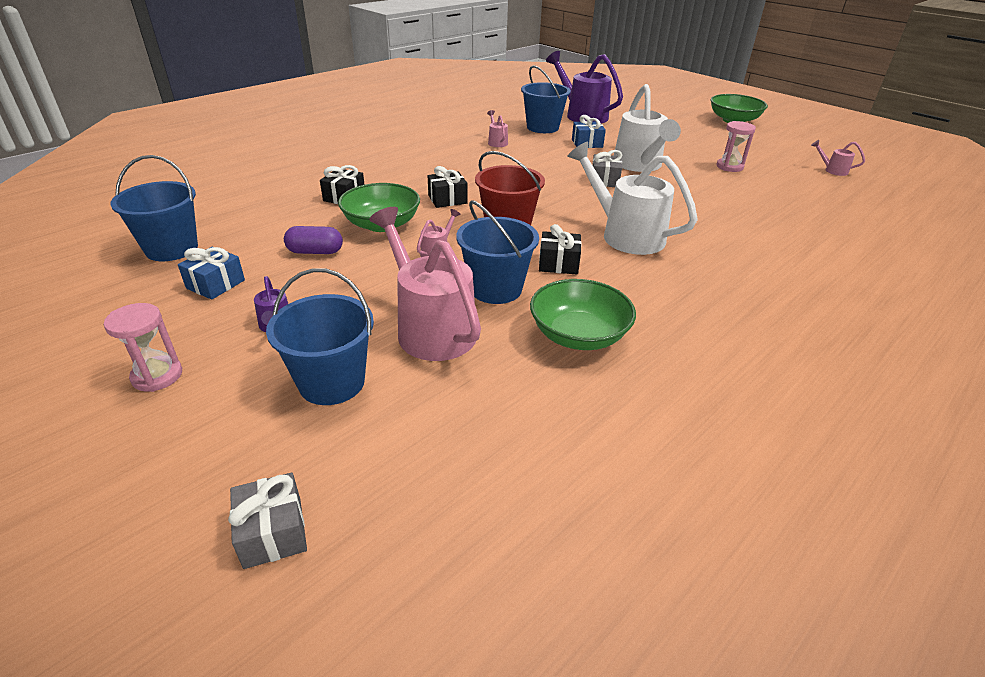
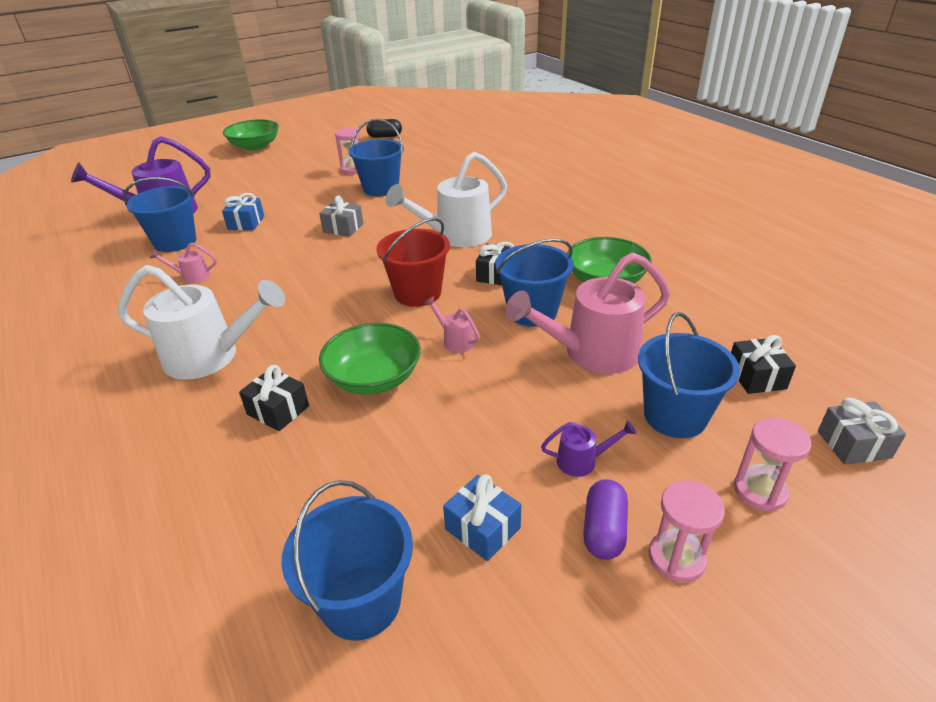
camera: 75 degrees left, 0 degrees up
purple capsule [284,226,343,254] -> purple capsule moved to [583,479,628,560]
black gift [428,166,468,208] -> black gift moved to [731,335,796,394]
white watering can [614,84,681,172] -> white watering can moved to [118,265,285,379]
pink watering can [811,140,865,176] -> black capsule [366,119,402,138]
none -> blue bucket [349,119,404,196]
none -> pink hourglass [734,417,811,512]

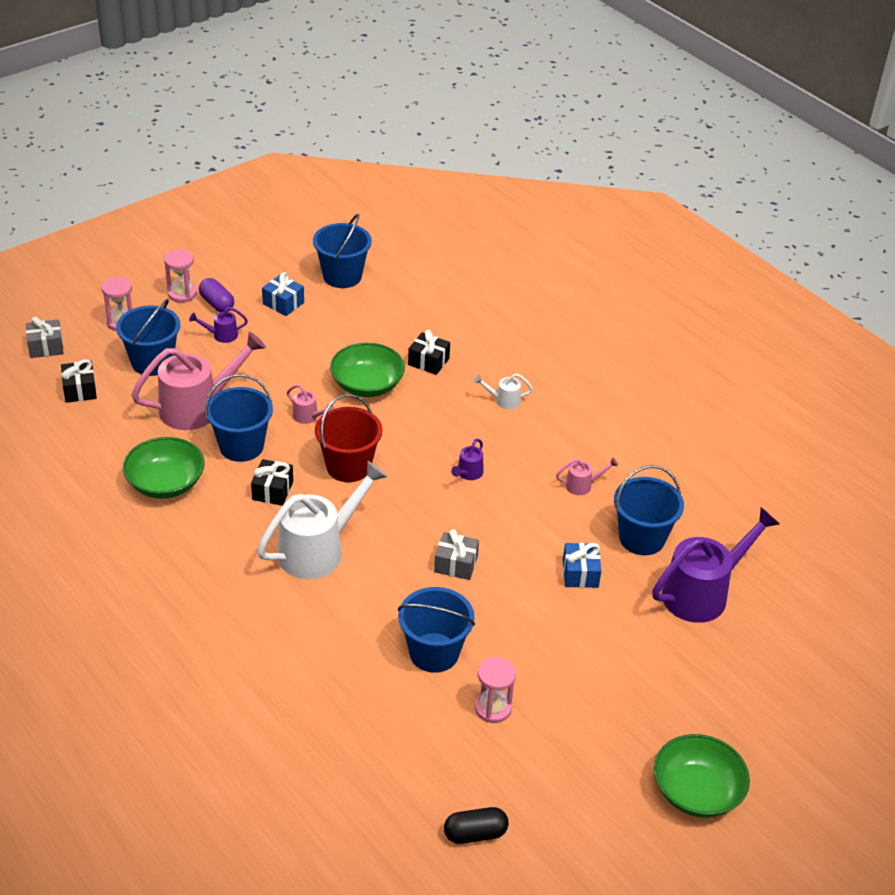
camera: 170 degrees right, 5 degrees up
white watering can [118,265,285,379] -> white watering can [474,374,533,409], size x0.43
purple capsule [583,479,628,560] -> purple capsule turned 45 degrees counterclockwise [199,278,234,312]
none -> purple watering can [451,438,483,480]

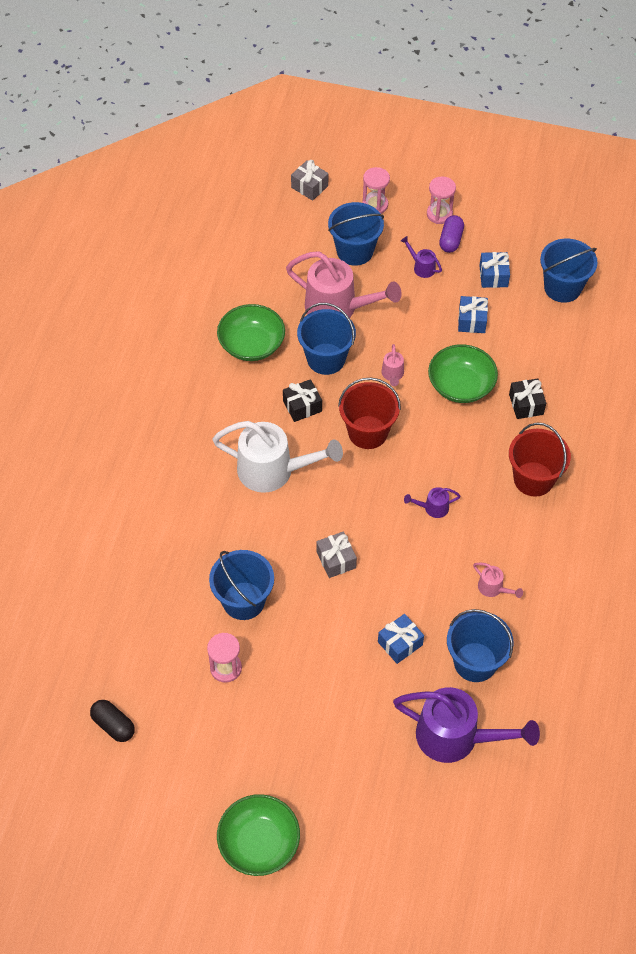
camera: 55 degrees right, 15 degrees up
black gift [61,359,97,403] -> none
white watering can [474,374,533,409] -> red bucket [509,423,571,497]
none -> blue gift [458,296,488,333]

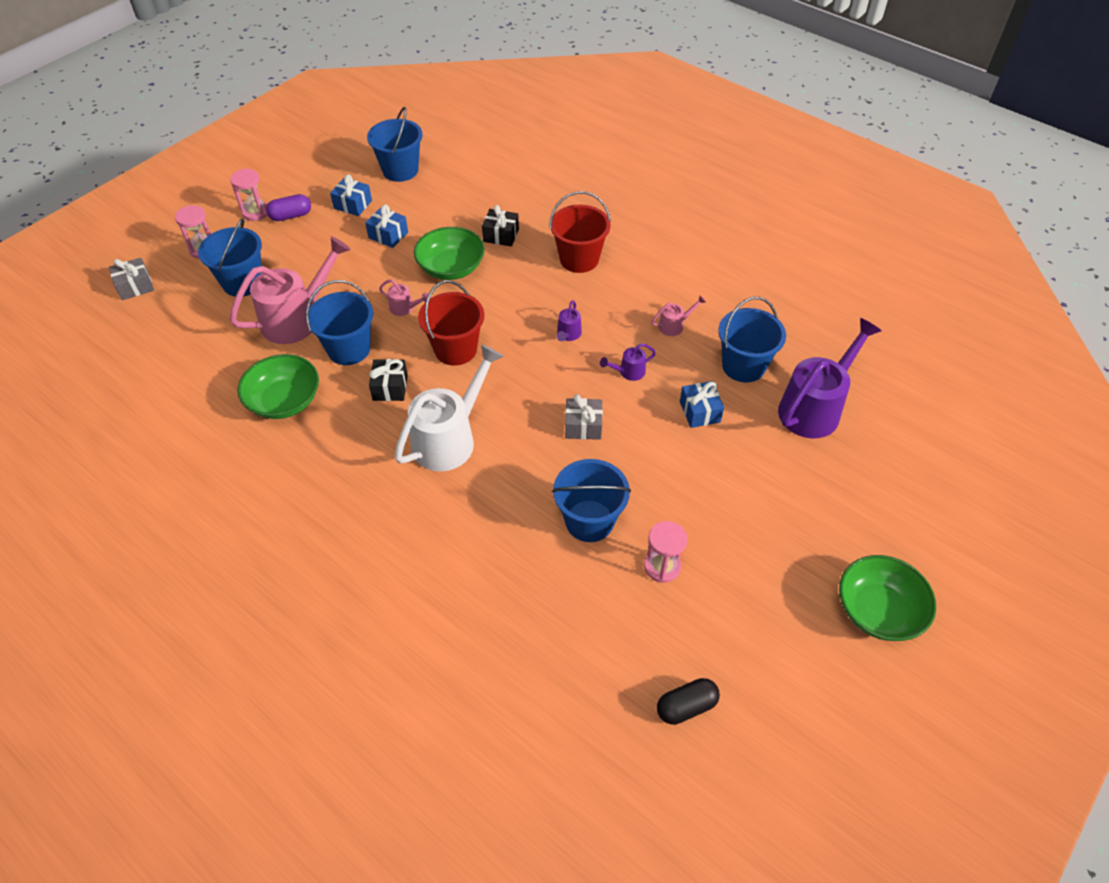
camera: 65 degrees left, 5 degrees down
purple watering can [401,236,442,278] -> purple watering can moved to [600,343,656,381]
purple capsule [439,215,464,253] -> purple capsule turned 60 degrees counterclockwise [266,194,311,221]

